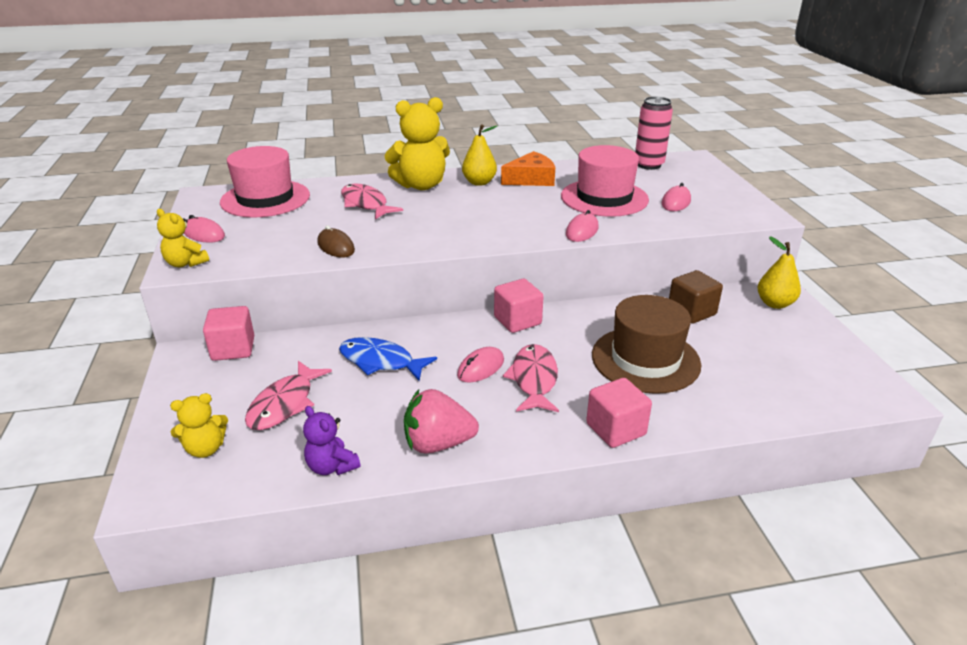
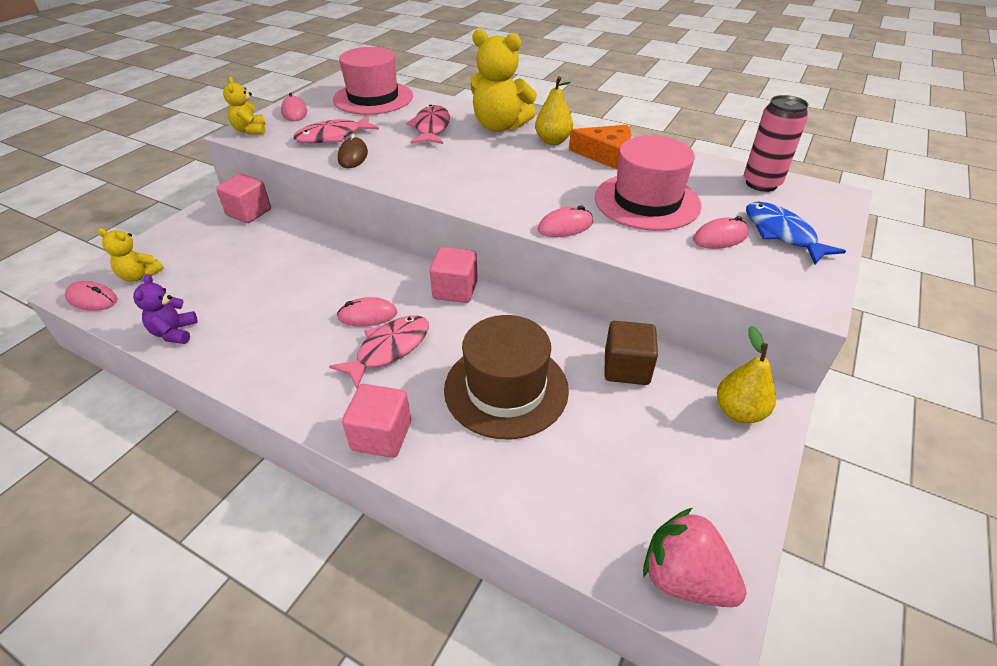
camera: 40 degrees right, 10 degrees up
pink fish [245,361,332,430] -> pink fish moved to [293,115,379,143]
blue fish [339,337,437,381] -> blue fish moved to [746,202,846,265]
pink strawberry [404,389,479,453] -> pink strawberry moved to [643,508,747,607]
none -> pink mouse [65,281,118,311]

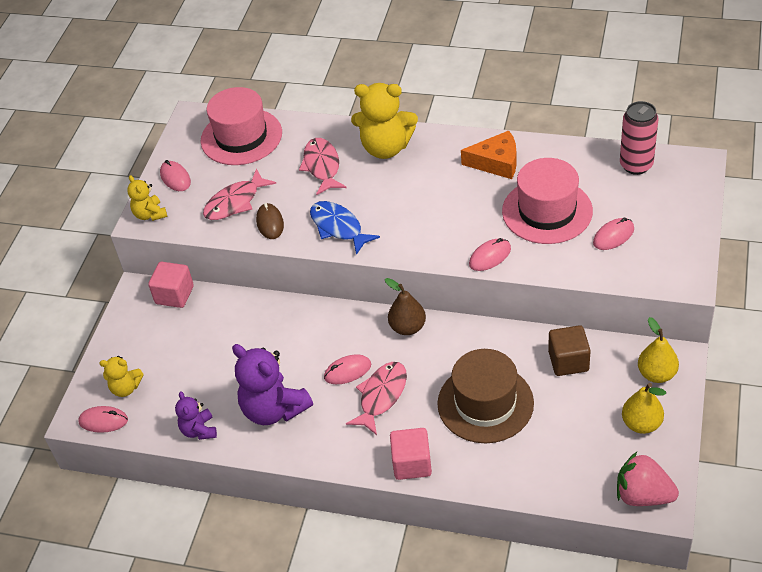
camera: 10 degrees left, 5 degrees up
pink cube [430,247,478,303] -> brown pear [385,278,426,335]
yellow pear [535,76,573,145] -> yellow pear moved to [622,383,666,434]
blue fish [746,202,846,265] -> blue fish moved to [310,201,380,255]
none -> purple teddy bear [232,344,313,425]

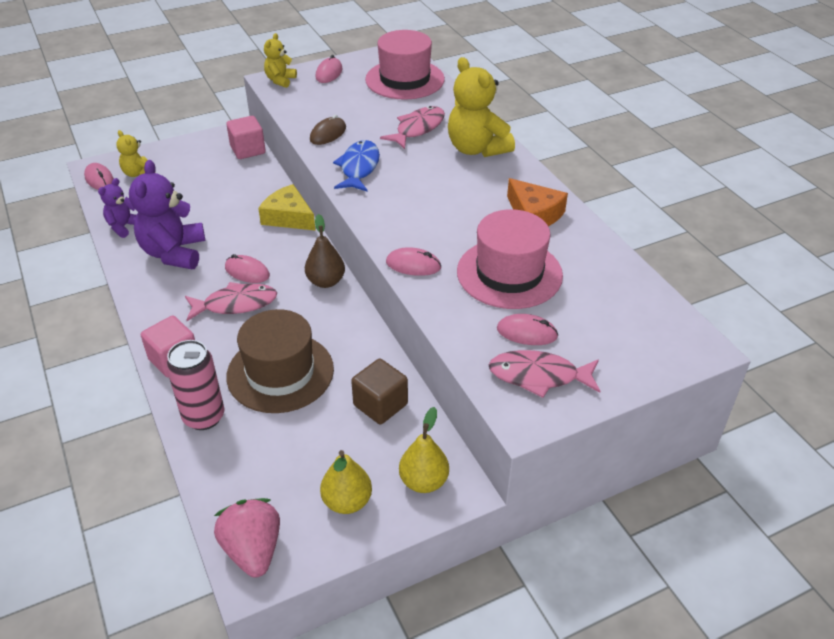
camera: 45 degrees right, 5 degrees down
pink fish [203,169,276,220] -> pink fish moved to [489,350,600,398]
pink can [620,101,658,175] -> pink can moved to [166,340,225,430]
none -> yellow cheese [258,184,316,231]

